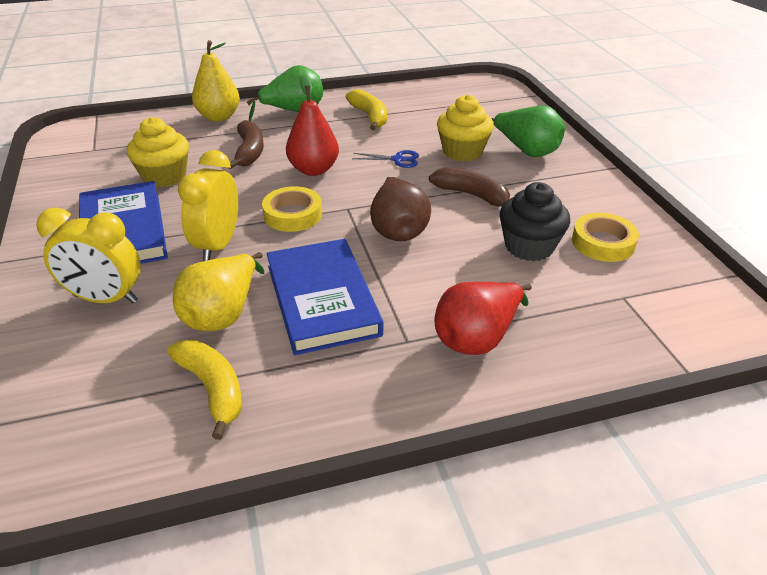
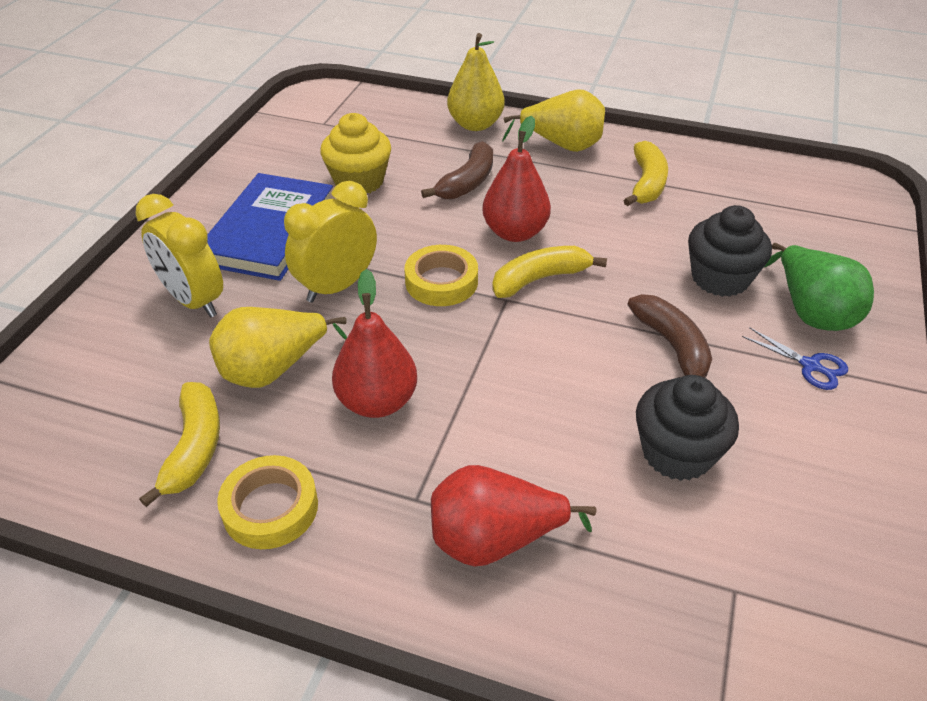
camera: 35 degrees right, 5 degrees up
green pear [247,65,323,121] -> yellow pear [502,90,605,152]
blue book [267,239,383,355] -> red pear [332,269,417,418]
blue scissors [352,150,419,168] -> blue scissors moved to [742,327,848,390]
brown pear [370,177,431,241] -> none
yellow cupcake [437,95,494,161] -> black cupcake [688,205,772,297]
yellow tape [572,213,639,262] -> yellow tape moved to [217,455,318,549]
none -> yellow banana [492,246,607,298]

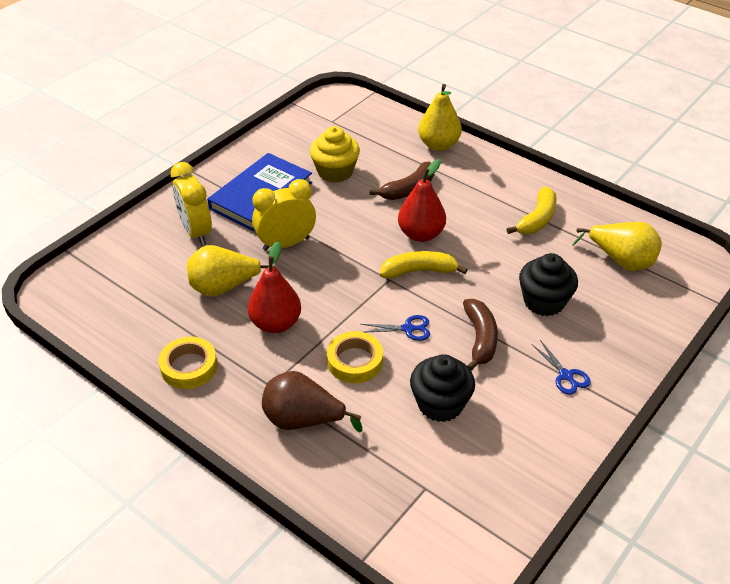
camera: 20 degrees right, 0 degrees up
yellow banana [139,382,220,507] -> none
yellow tape [404,245,478,306] -> yellow tape moved to [327,331,383,383]
red pear [431,465,596,567] -> brown pear [262,371,362,432]
yellow pear [502,90,605,152] -> yellow pear moved to [573,222,662,271]
green pear [764,243,874,331] -> none
none -> blue scissors [361,315,430,341]

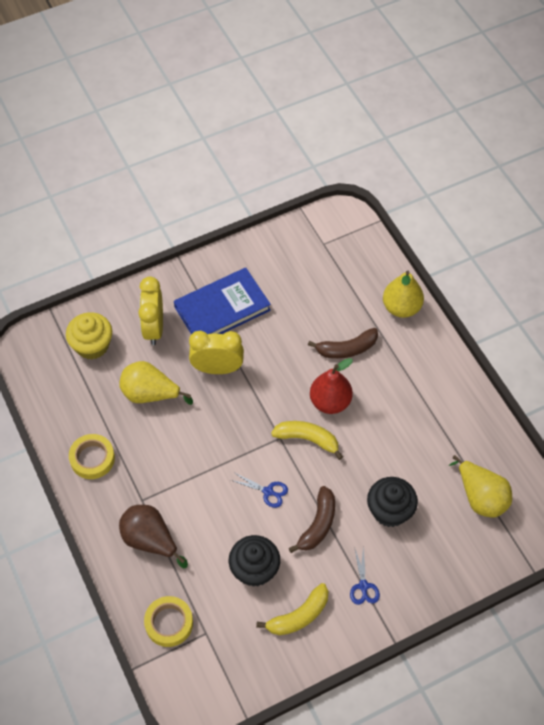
camera: 25 degrees right, 15 degrees up
red pear [248,241,301,333] -> none
yellow cupcake [310,126,360,183] -> yellow cupcake moved to [66,312,112,359]
yellow tape [327,331,383,383] -> yellow tape moved to [144,596,193,647]
yellow banana [506,187,557,234] -> yellow banana moved to [256,583,328,635]

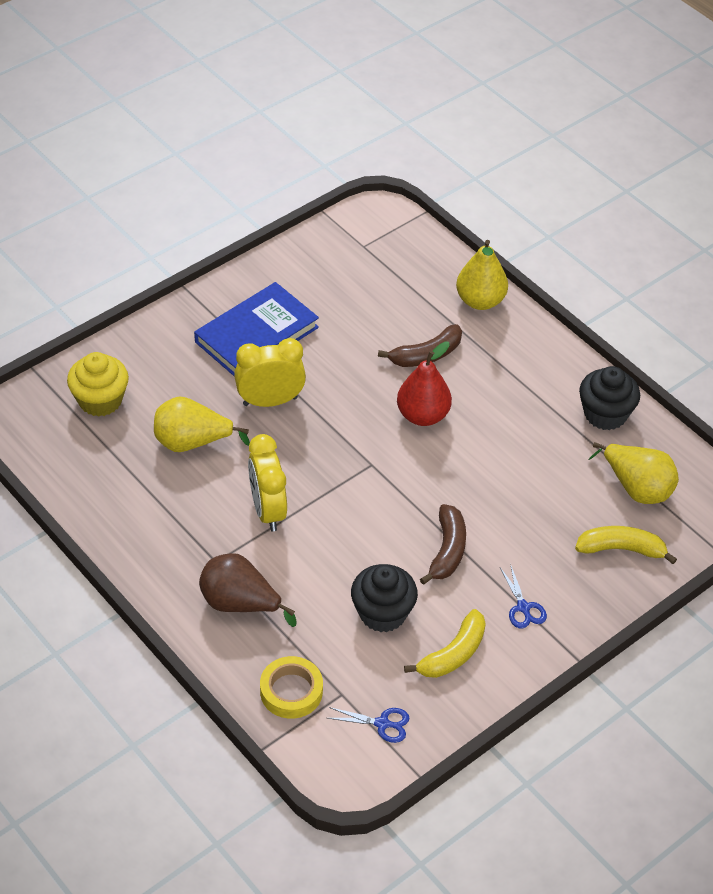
camera: 15 degrees left, 10 degrees down
yellow tape [69,434,115,479] -> none
yellow clock [138,277,163,345] -> yellow clock moved to [248,434,287,531]
blue scissors [231,473,288,508] -> blue scissors moved to [327,707,409,743]
yellow banana [271,421,343,460] -> yellow banana moved to [575,526,677,564]
black cupcake [367,477,418,527] -> black cupcake moved to [579,366,640,430]

